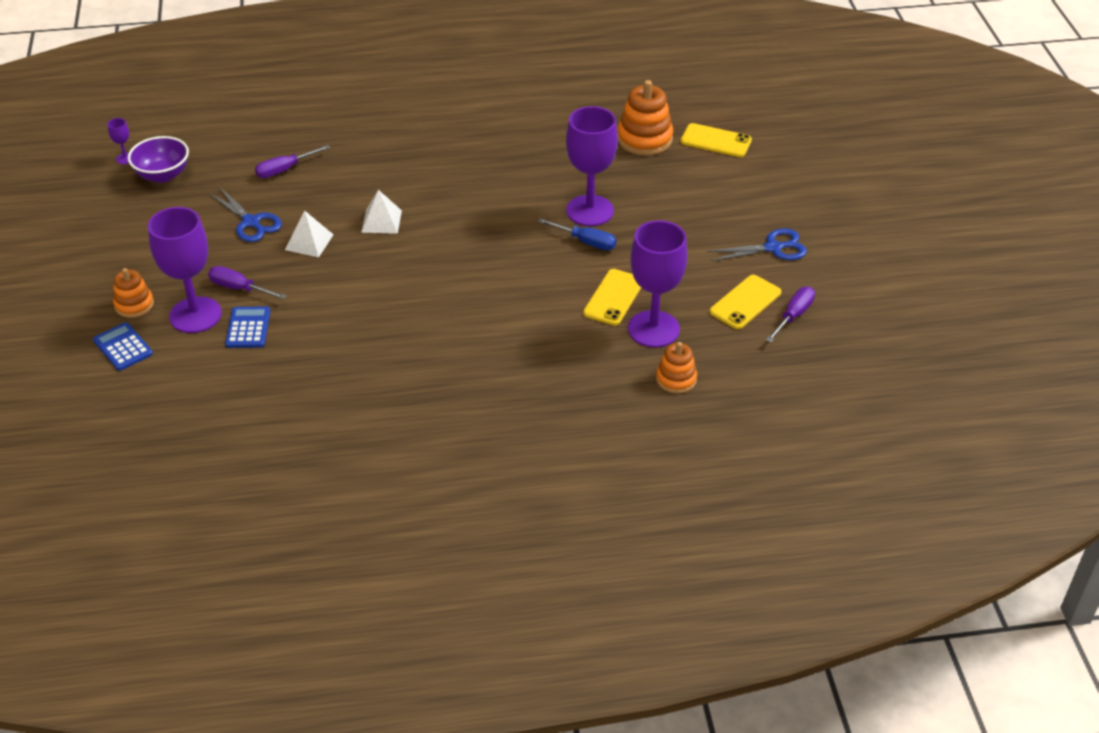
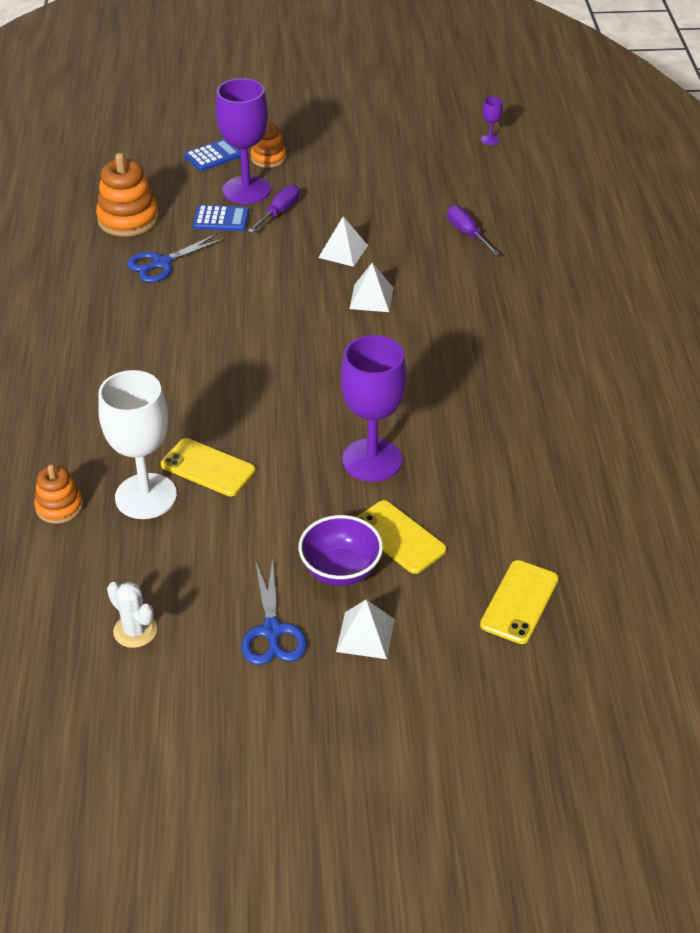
camera: 95 degrees right, 0 degrees up
purple bowl [128,136,189,183] -> purple bowl moved to [298,515,383,586]
blue scissors [209,188,282,242] -> blue scissors moved to [127,234,225,282]
blue screwdriver [538,218,616,250] -> none
orange stacking toy [617,80,673,156] -> orange stacking toy moved to [96,153,159,237]
purple goblet [628,220,688,347] -> white goblet [98,370,177,519]
yellow phone [709,275,781,329] -> yellow phone moved to [357,500,447,574]
purple screwdriver [766,287,815,343] -> white cactus [107,582,157,648]
none -> white pyramid [336,600,395,659]

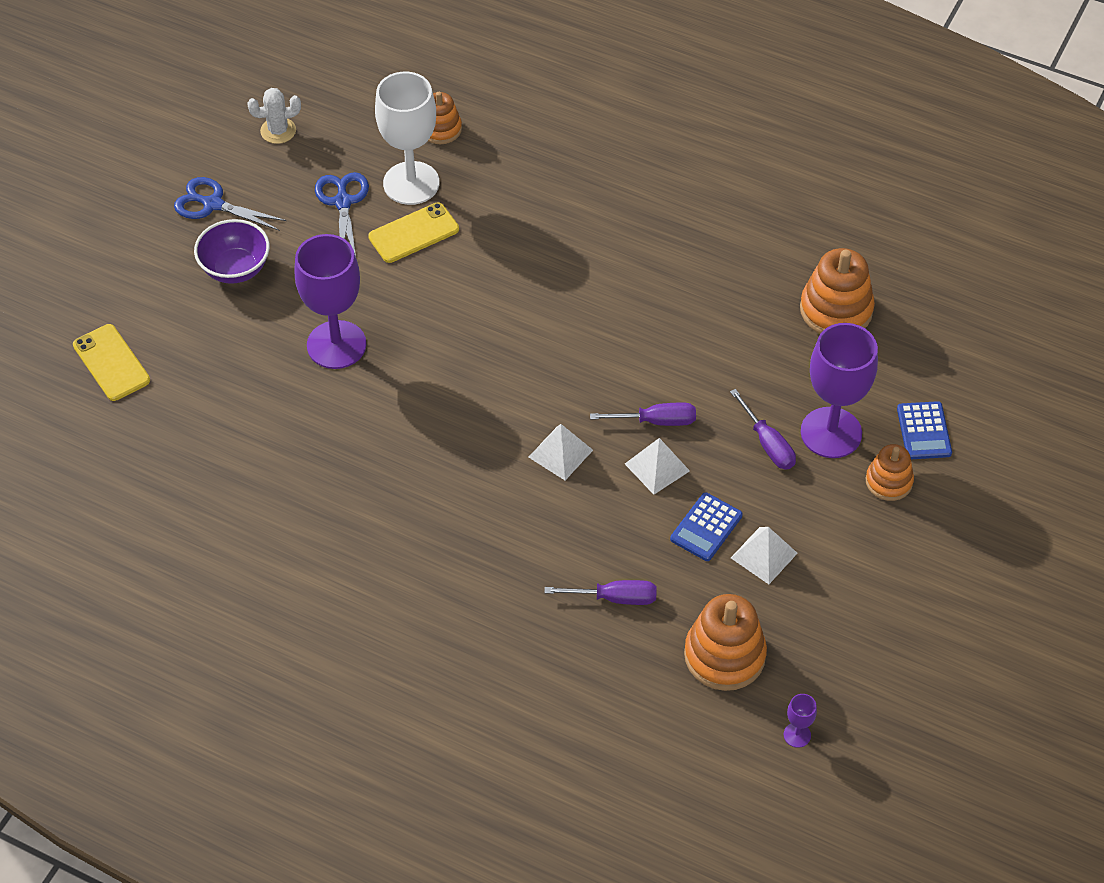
camera: 120 degrees right, 10 degrees up
blue scissors [127,234,225,282] -> blue scissors moved to [315,172,369,256]
blue calculator [193,205,249,231] -> blue calculator moved to [670,492,743,561]
white pyramid [336,600,395,659] -> white pyramid moved to [731,527,798,584]
yellow phone [357,500,447,574] -> none
none -> purple screwdriver [590,402,696,426]
none -> orange stacking toy [684,594,767,691]

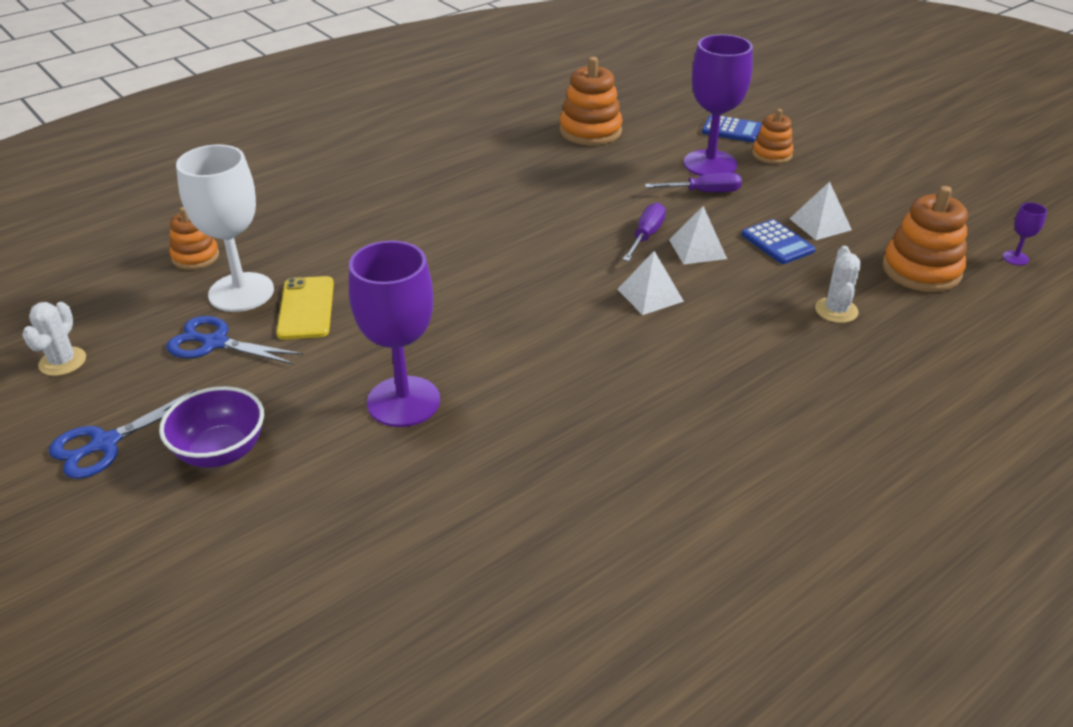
camera: 65 degrees left, 15 degrees down
yellow phone [73,324,150,401] -> none
purple screwdriver [545,580,657,605] -> white cactus [815,246,861,323]

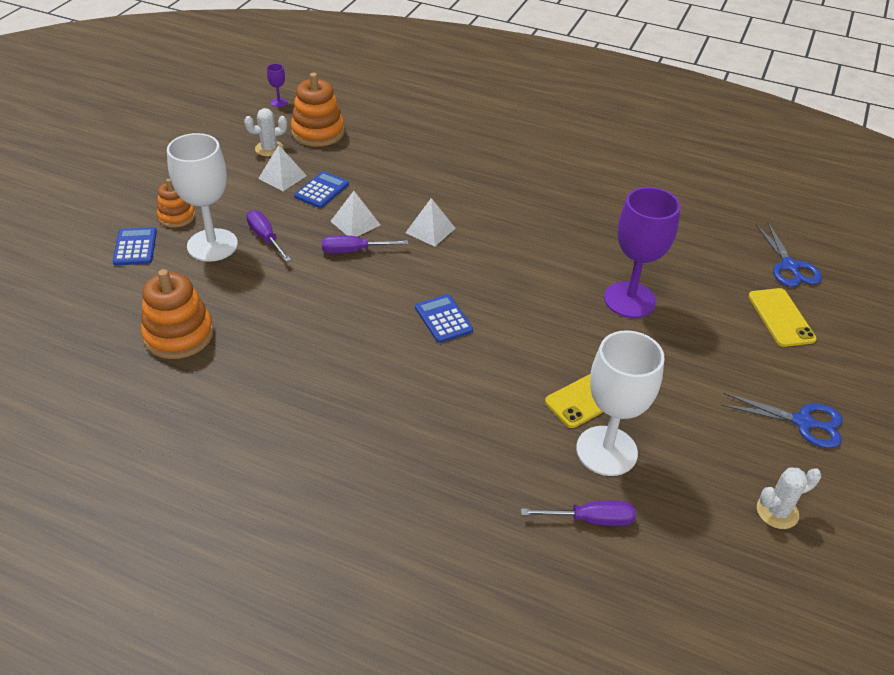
camera: 120 degrees left, 5 degrees up
purple bowl [159,386,264,468] -> none
blue scissors [166,316,303,365] -> blue scissors moved to [756,223,822,287]
orange stacking toy [170,207,219,270] -> purple screwdriver [521,501,636,526]
purple goblet [684,34,753,176] -> white goblet [167,133,238,262]
white cactus [815,246,861,323] -> white cactus moved to [244,108,287,157]
none -> blue calculator [415,294,473,343]
none -> yellow phone [748,288,816,347]

